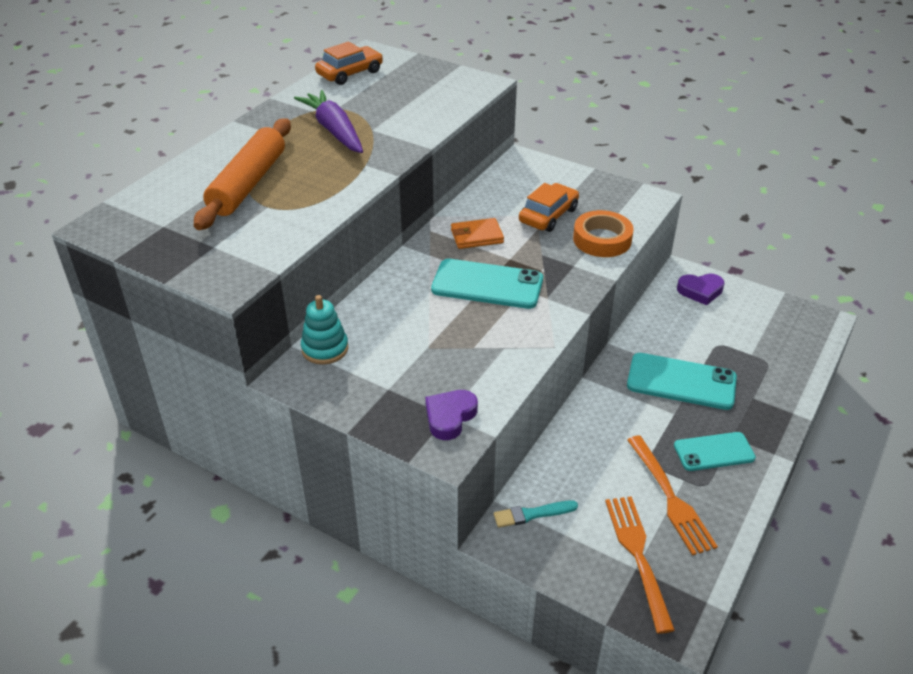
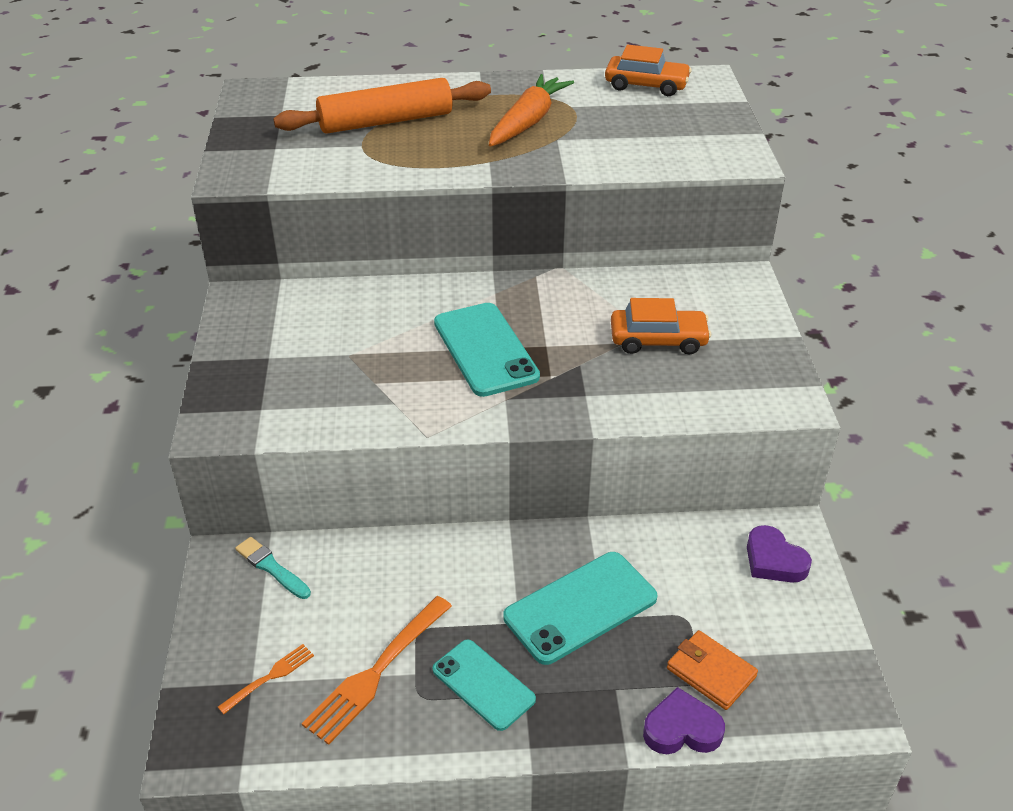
camera: 55 degrees right, 0 degrees up
purple carrot [294,90,363,153] -> orange carrot [489,74,574,147]
turquoise stacking toy [301,295,348,365] -> none
purple heart [425,390,478,440] -> purple heart moved to [643,687,725,754]
orange wallet [451,218,504,249] -> orange wallet moved to [667,630,758,710]
orange tape [573,210,634,257] -> none
orange fork [605,496,675,634] -> orange fork [218,644,314,714], size x0.53
turquoise phone [627,353,737,410] -> turquoise phone turned 75 degrees clockwise [503,552,657,665]

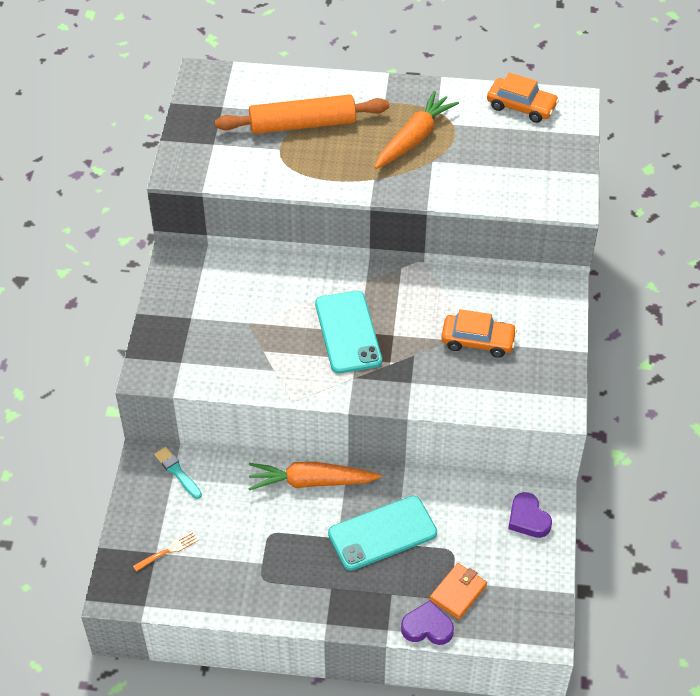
camera: 10 degrees right, 10 degrees up
orange fork [302,596,452,745] -> none
turquoise phone [433,639,536,731] -> none
orange wallet [667,630,758,710] -> orange wallet turned 75 degrees clockwise [430,563,487,619]
none -> orange carrot [248,462,381,490]

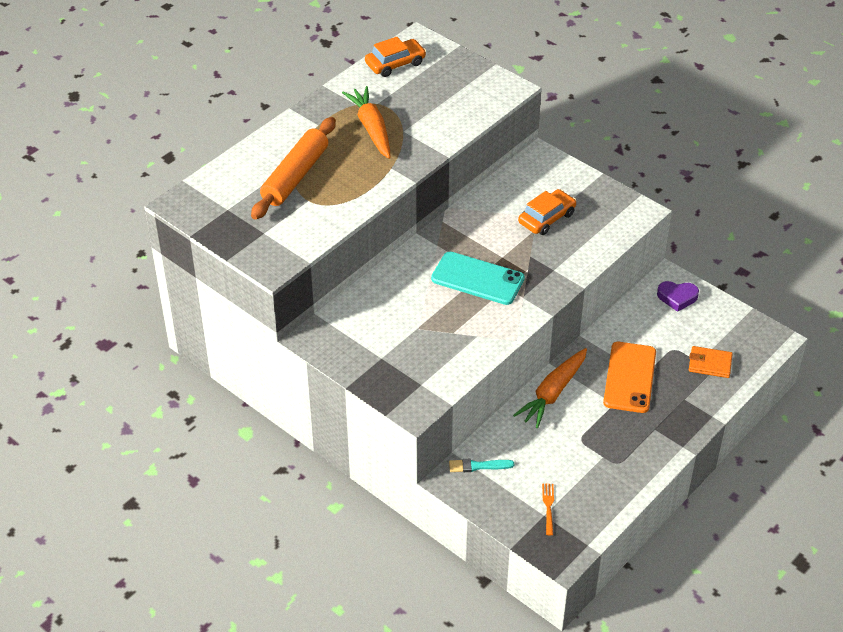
camera: 55 degrees left, 5 degrees down
turquoise phone [328,496,437,571] -> orange phone [603,342,656,413]
purple heart [401,600,454,645] -> none
orange wallet [430,563,487,619] -> orange wallet turned 60 degrees counterclockwise [689,346,733,378]

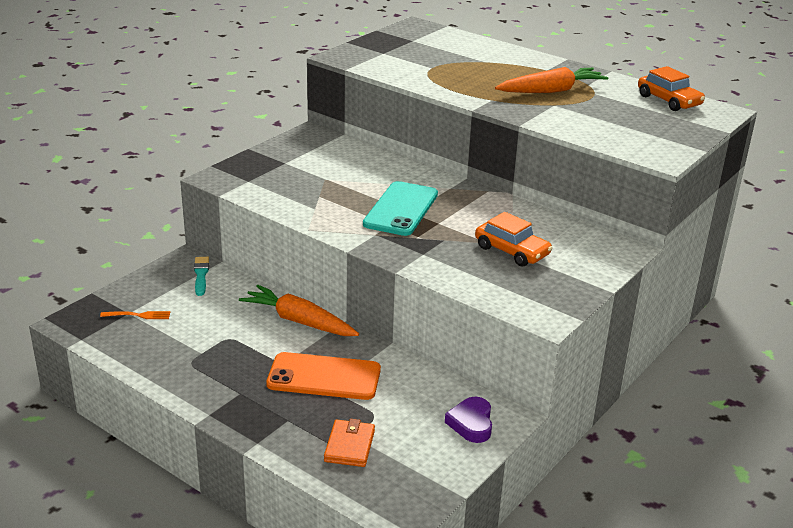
camera: 85 degrees right, 15 degrees down
orange rolling pin [251,117,336,220] -> none

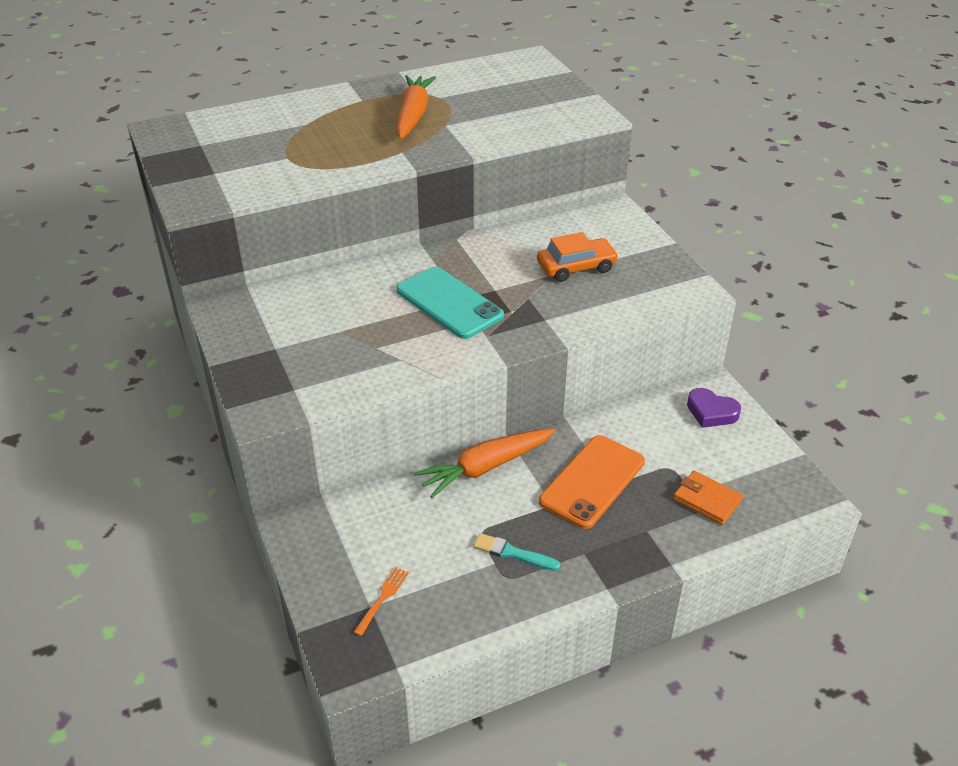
camera: 60 degrees left, 10 degrees up
turquoise brush [194,257,209,296] -> turquoise brush moved to [473,533,561,571]
orange car [638,66,705,111] -> none

